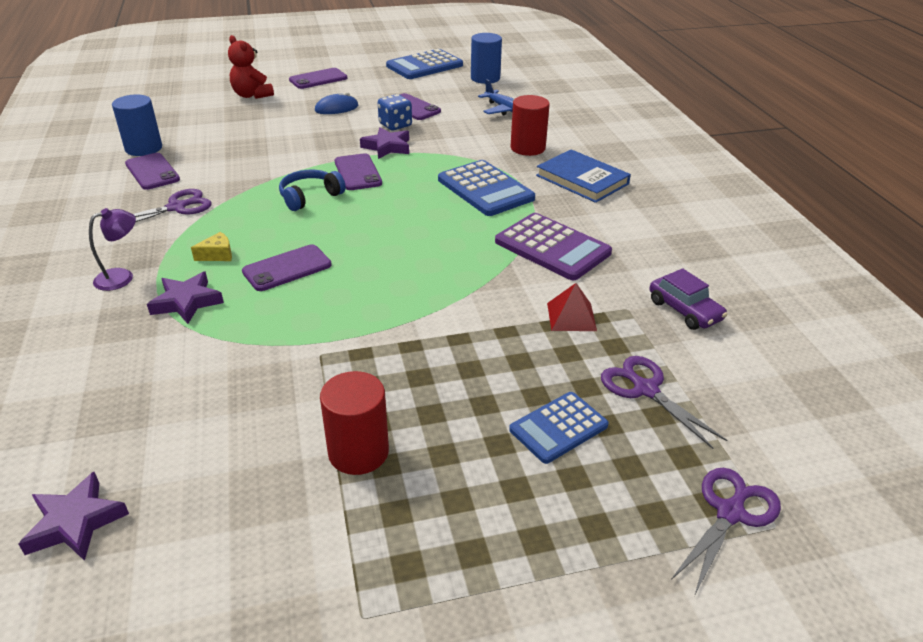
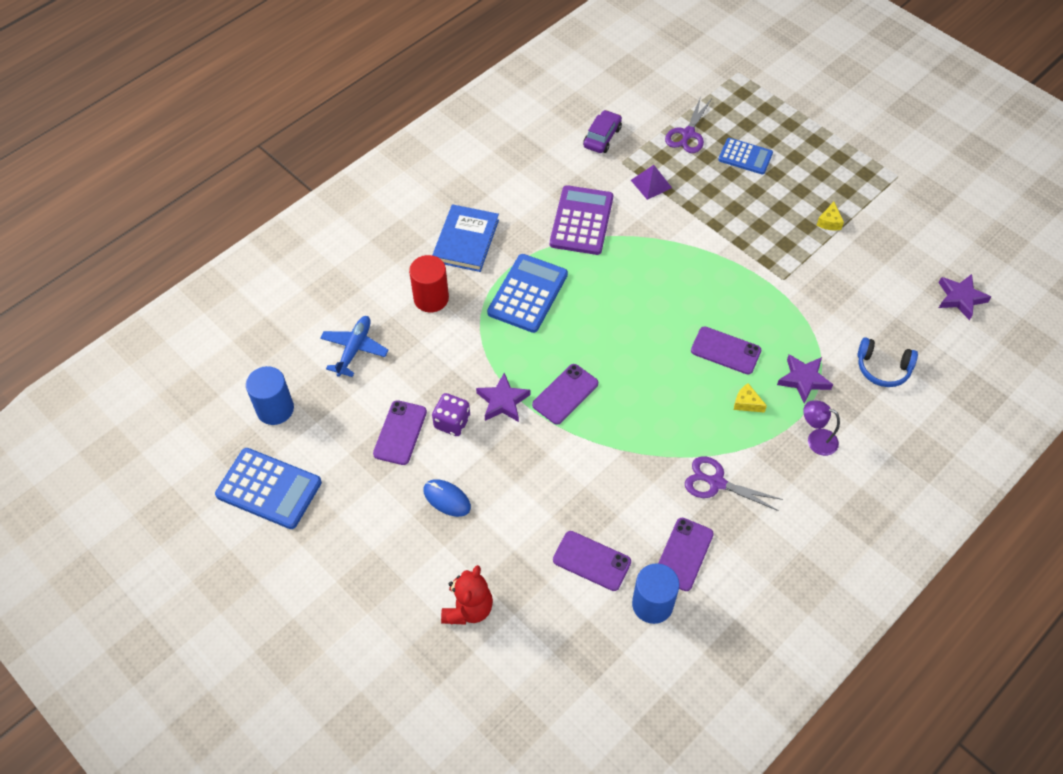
camera: 120 degrees left, 20 degrees up
blue headphones [279,170,346,211] -> blue headphones moved to [858,337,918,387]
purple phone [289,68,347,89] -> purple phone moved to [553,531,631,591]
red cylinder [320,371,389,475] -> yellow cheese [816,202,844,231]
blue dice [378,94,412,130] -> purple dice [432,393,470,436]
red pyramid [547,283,597,331] -> purple pyramid [631,165,672,200]
purple scissors [671,468,781,594] -> none

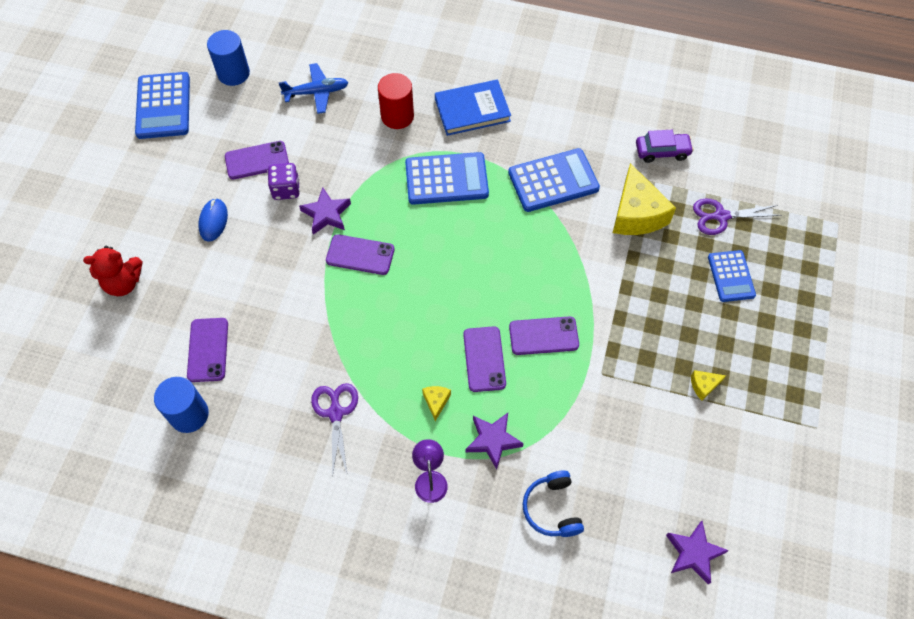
camera: 60 degrees right, 5 degrees up
purple calculator [550,185,613,255] -> blue calculator [508,148,600,212]
purple pyramid [631,165,672,200] -> yellow cheese [613,163,676,235]
purple phone [658,518,714,591] -> purple phone moved to [509,316,579,355]

